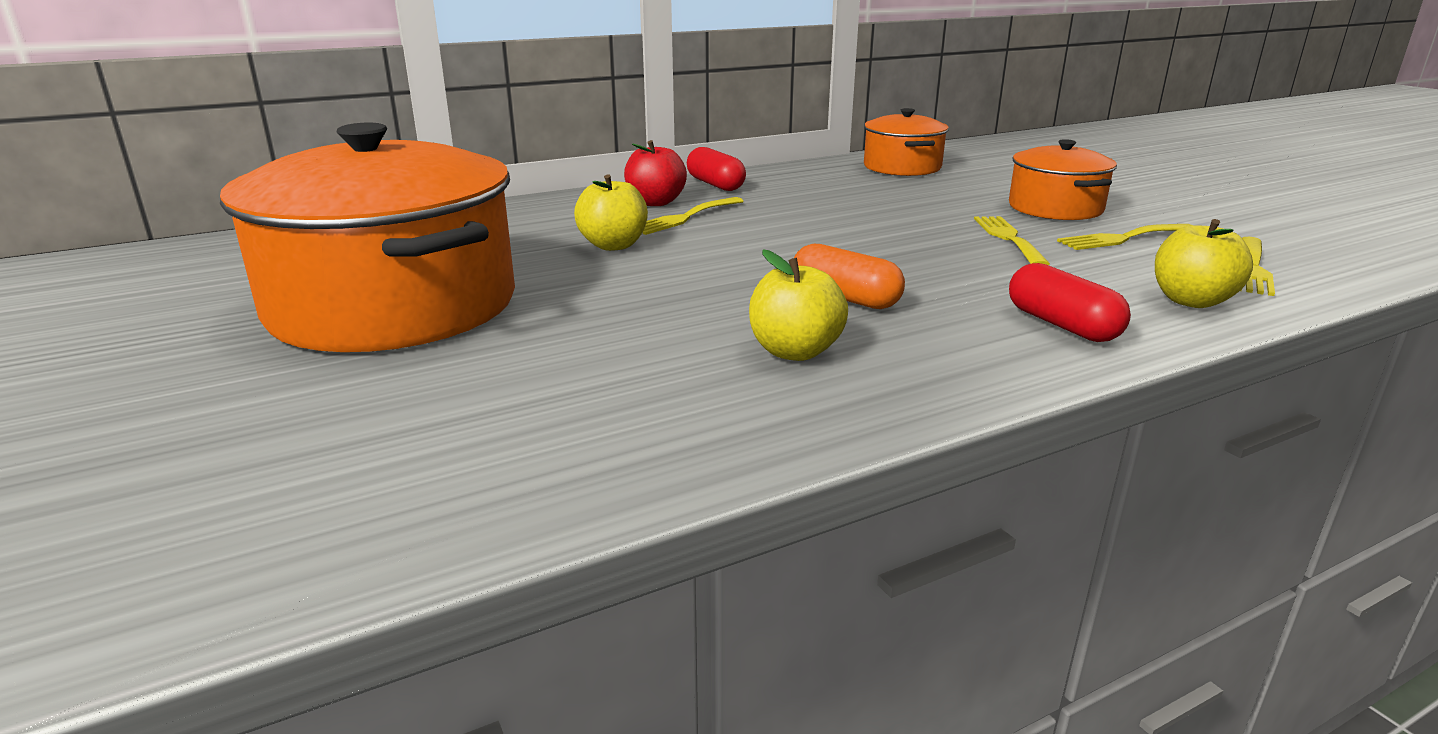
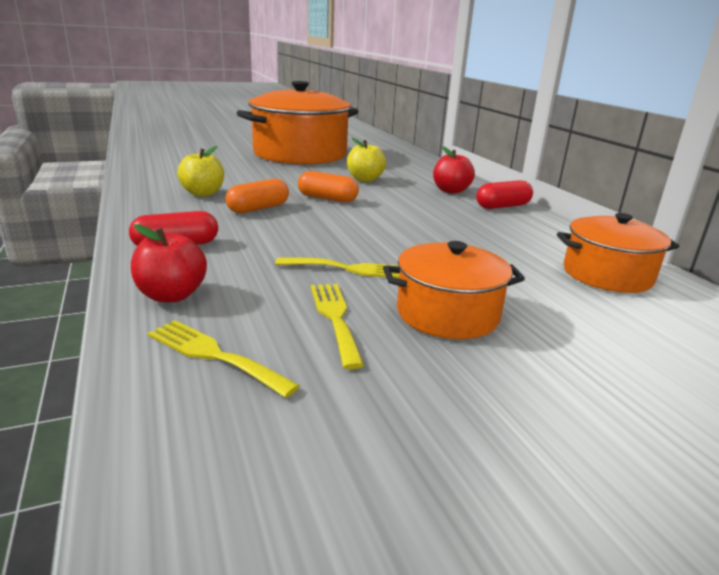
camera: 95 degrees right, 0 degrees up
yellow fork [642,197,744,235] -> none
yellow apple [1155,219,1253,308] -> red apple [131,224,207,302]
none -> orange capsule [298,171,359,202]

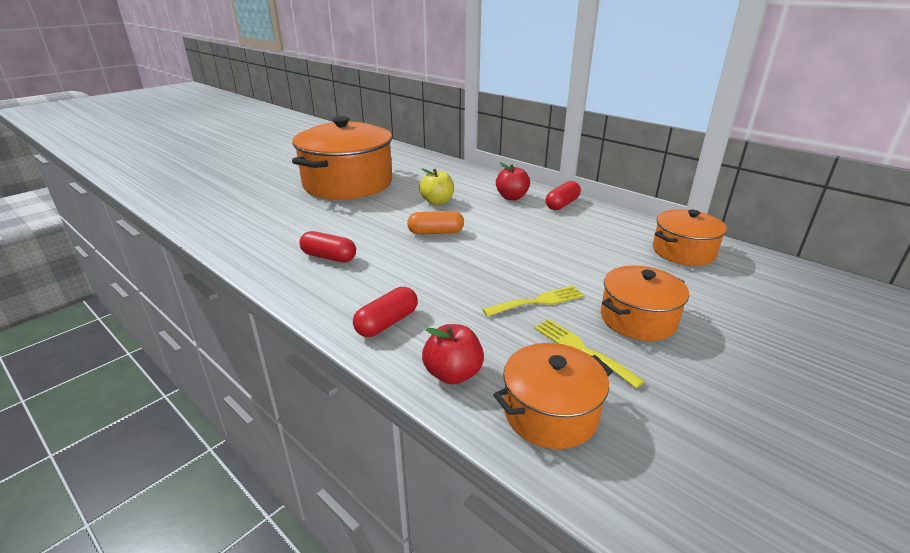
camera: 25 degrees left, 5 degrees up
yellow fork [148,320,300,398] -> orange pot [493,343,613,449]
yellow apple [177,146,224,197] -> red capsule [299,231,356,262]
orange capsule [226,179,289,213] -> none

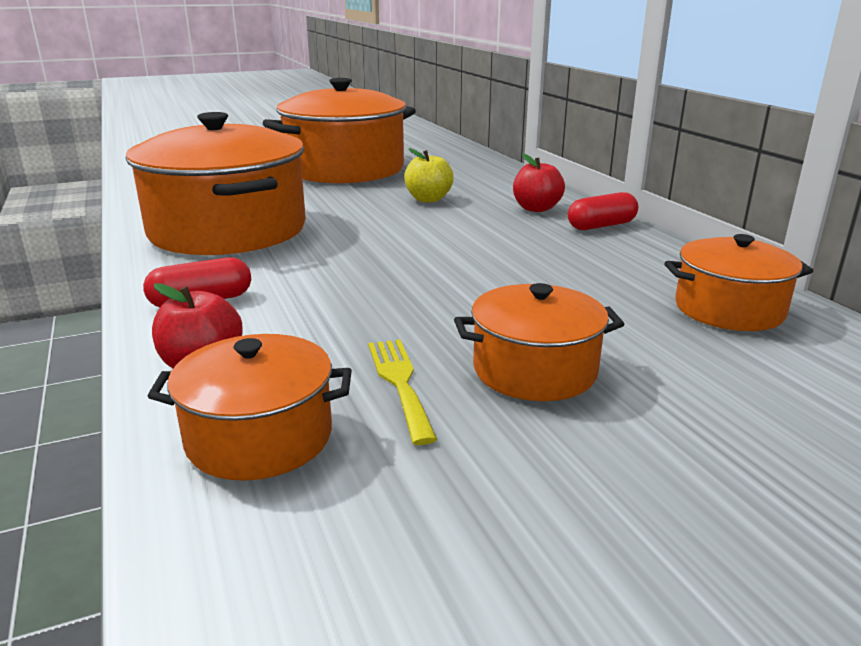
camera: 25 degrees right, 5 degrees down
red capsule [299,231,356,262] -> orange pot [126,112,306,255]
orange capsule [407,211,464,235] -> none
yellow fork [482,286,584,317] -> none

